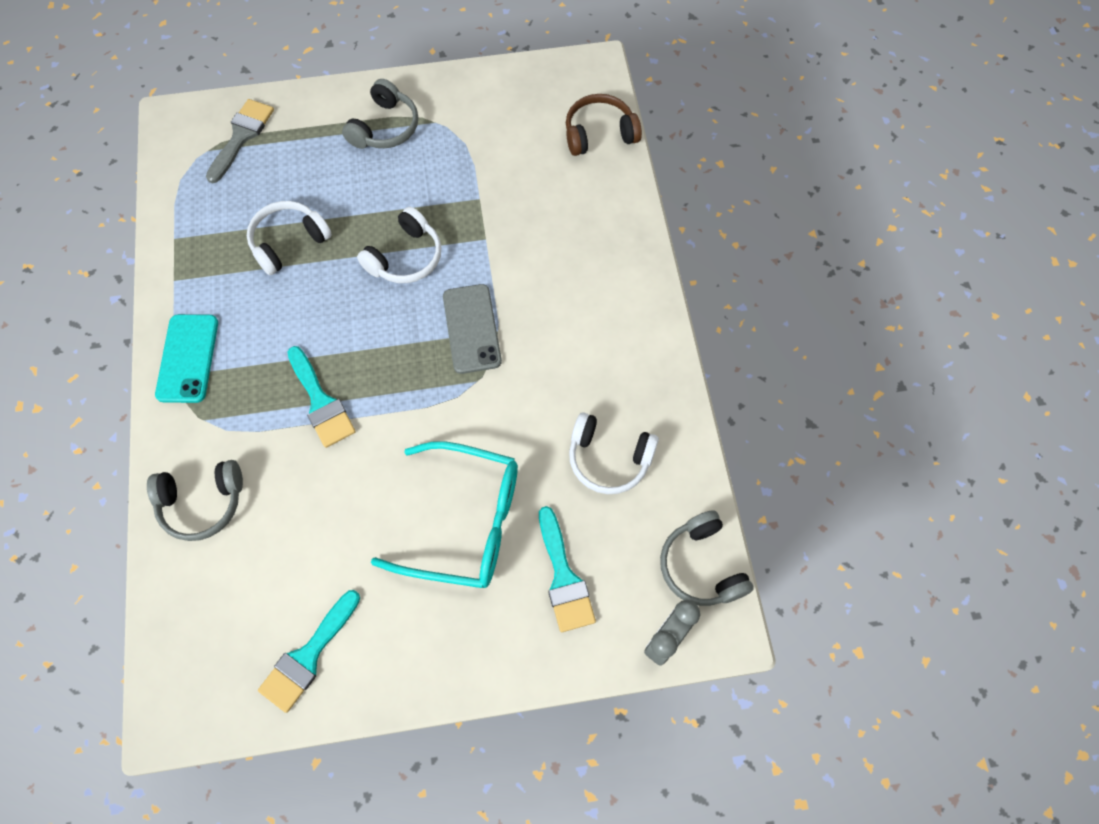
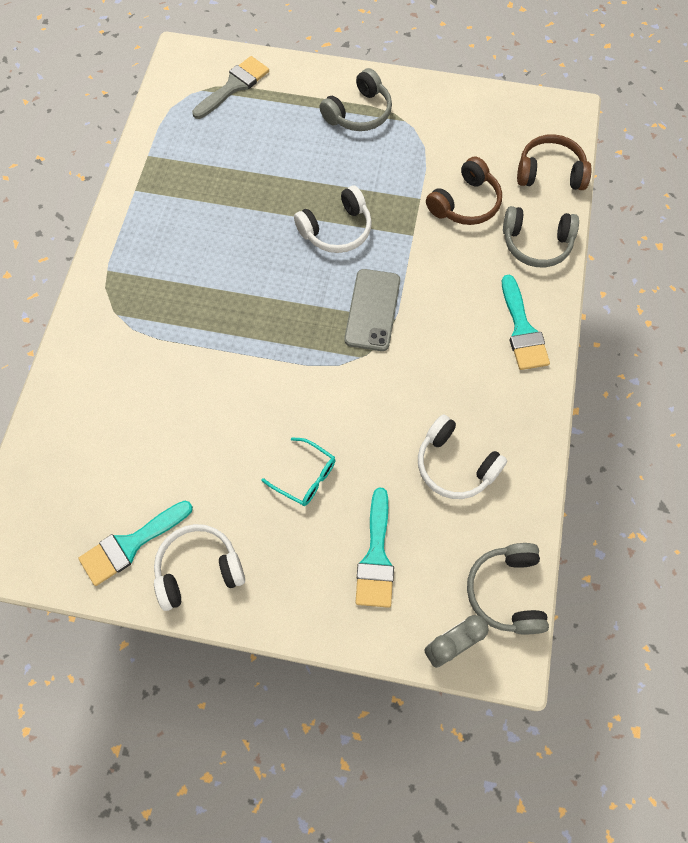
camera: 20 degrees right, 0 degrees up
grey headphones [147,460,243,541] -> grey headphones moved to [503,206,579,267]
turquoise phone [155,314,218,403] -> none
white headphones [247,201,332,275] -> white headphones moved to [154,524,245,611]
turquoise brush [287,346,356,448] -> turquoise brush moved to [502,275,550,370]
turquoise glasses [371,441,518,588] -> turquoise glasses [262,437,336,506], size x0.47
none -> brown headphones [426,157,502,225]

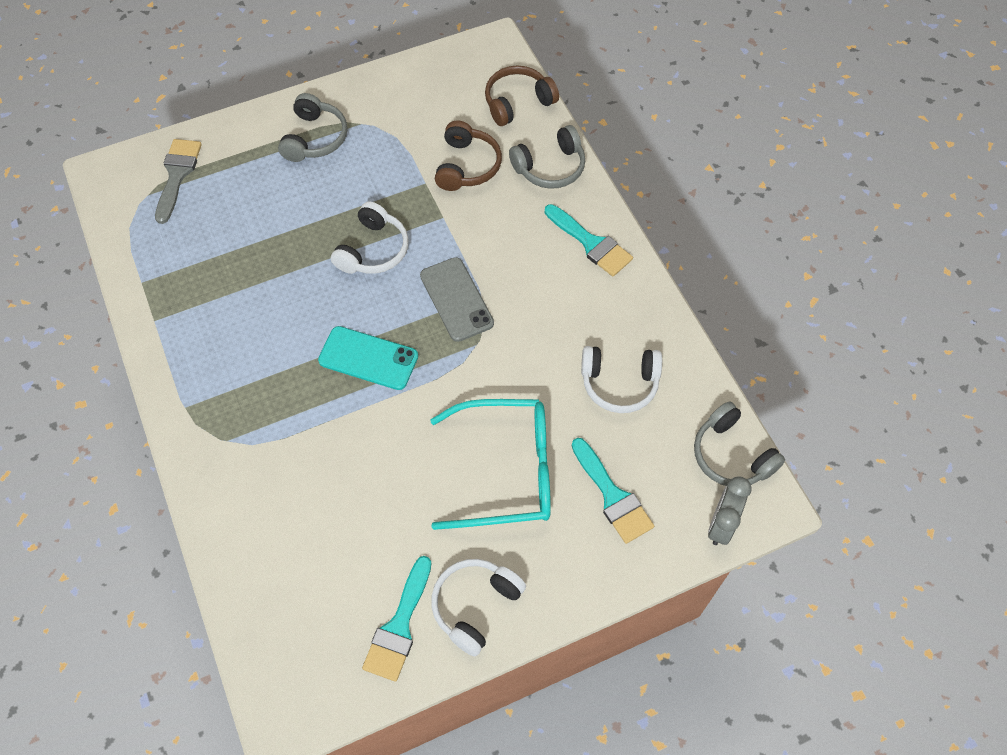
camera: 35 degrees left, 5 degrees down
turquoise glasses [262,437,336,506] -> turquoise glasses [430,399,551,530], size x2.11
none -> turquoise phone [318,326,418,390]

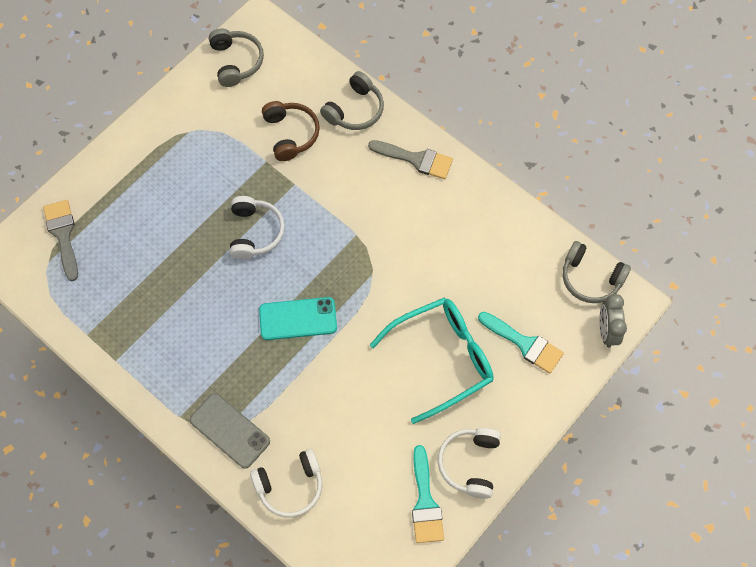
camera: 25 degrees left, 5 degrees up
grey headphones [278,93,347,162] -> grey headphones moved to [209,29,264,87]
grey phone [420,257,494,342] -> grey phone moved to [190,393,270,469]
brown headphones [485,65,559,126] -> none
turquoise brush [545,204,633,277] -> grey brush [368,140,453,179]
white headphones [581,346,662,413] -> white headphones moved to [250,449,322,518]

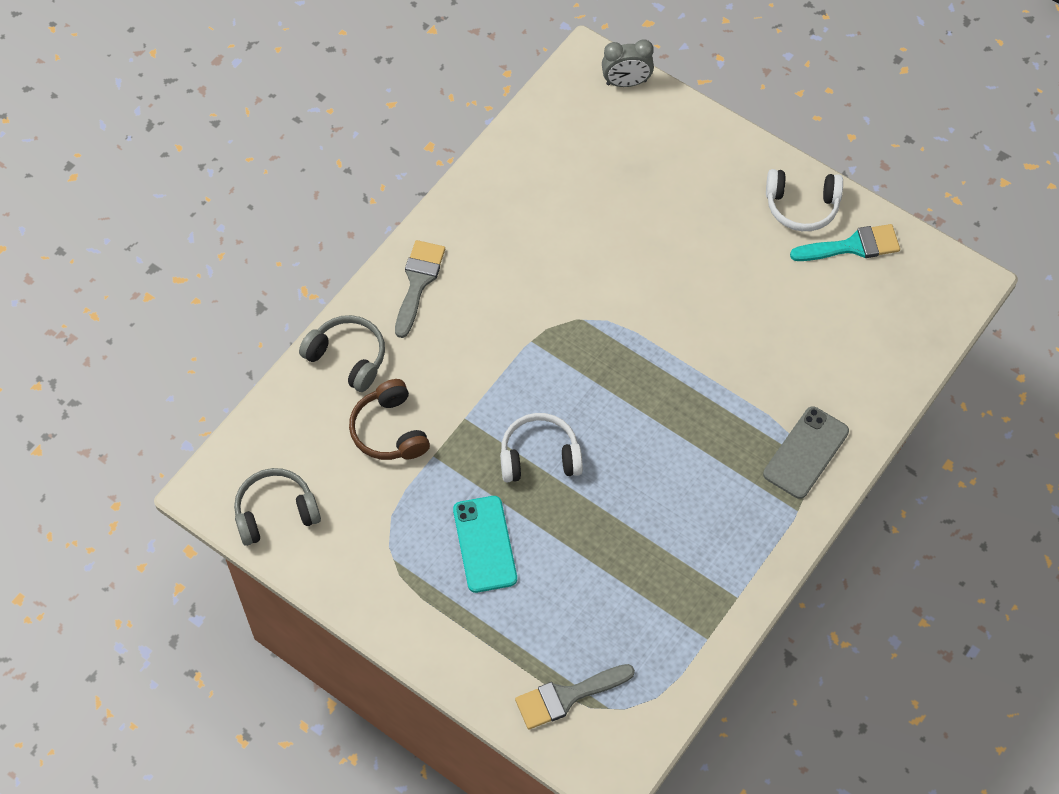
camera: 95 degrees left, 5 degrees down
white headphones [250,449,322,518] -> none
turquoise phone [259,297,337,340] -> turquoise phone moved to [453,496,517,593]
brown headphones [262,101,320,161] -> brown headphones turned 90 degrees counterclockwise [349,379,430,460]
turquoise glasses [370,298,494,424] -> none
turquoise brush [478,312,564,374] -> none
grey headphones [563,241,631,303] -> none

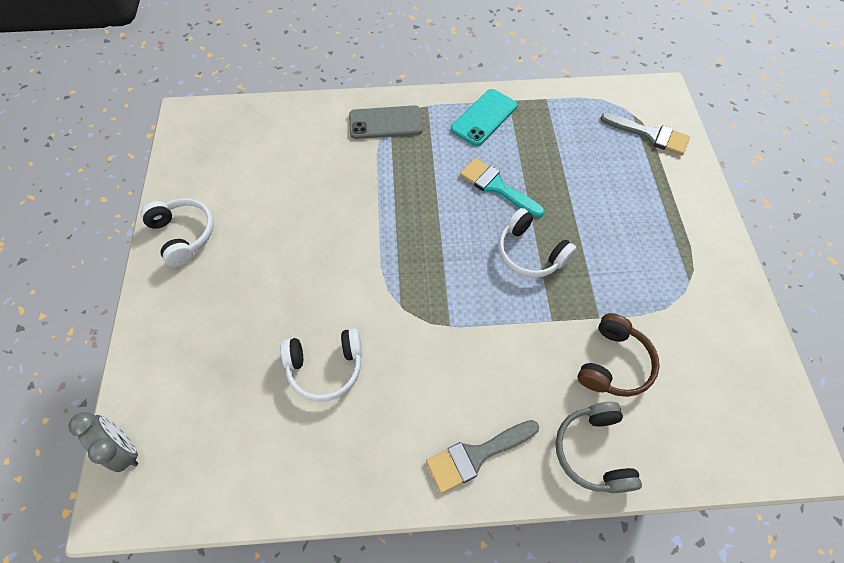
camera: 130 degrees left, 0 degrees up
grey headphones [234,468,321,546] -> none
turquoise phone [453,496,517,593] -> turquoise phone moved to [451,89,518,146]
turquoise brush [790,224,900,261] -> turquoise brush moved to [460,158,545,218]
none -> white headphones [280,328,362,402]

